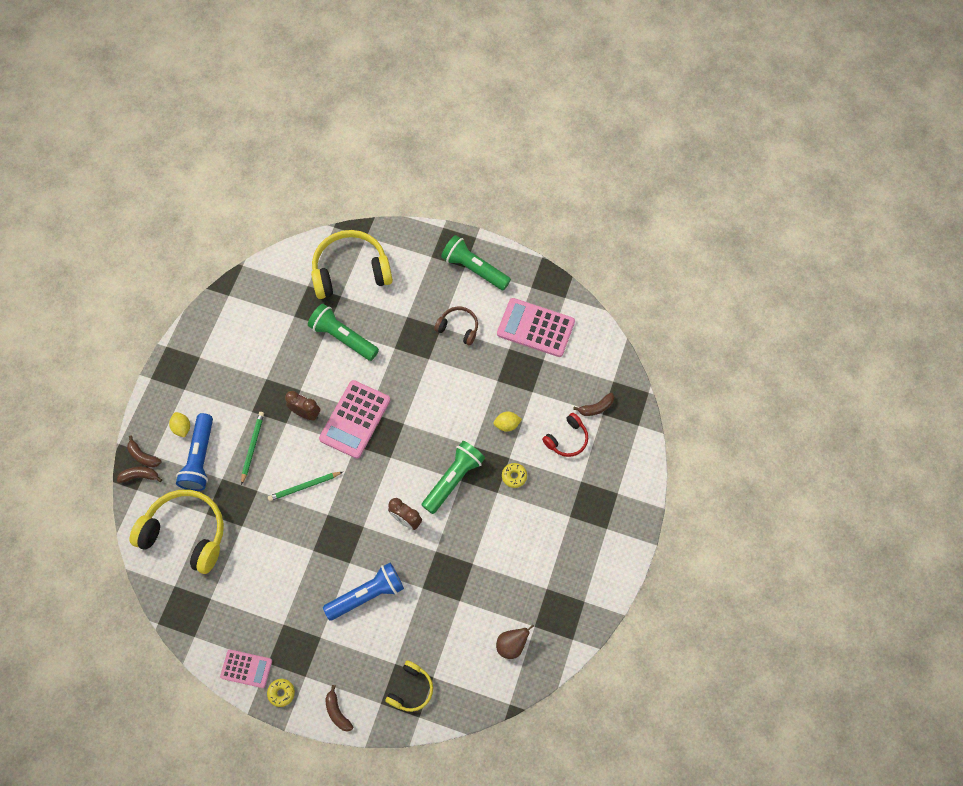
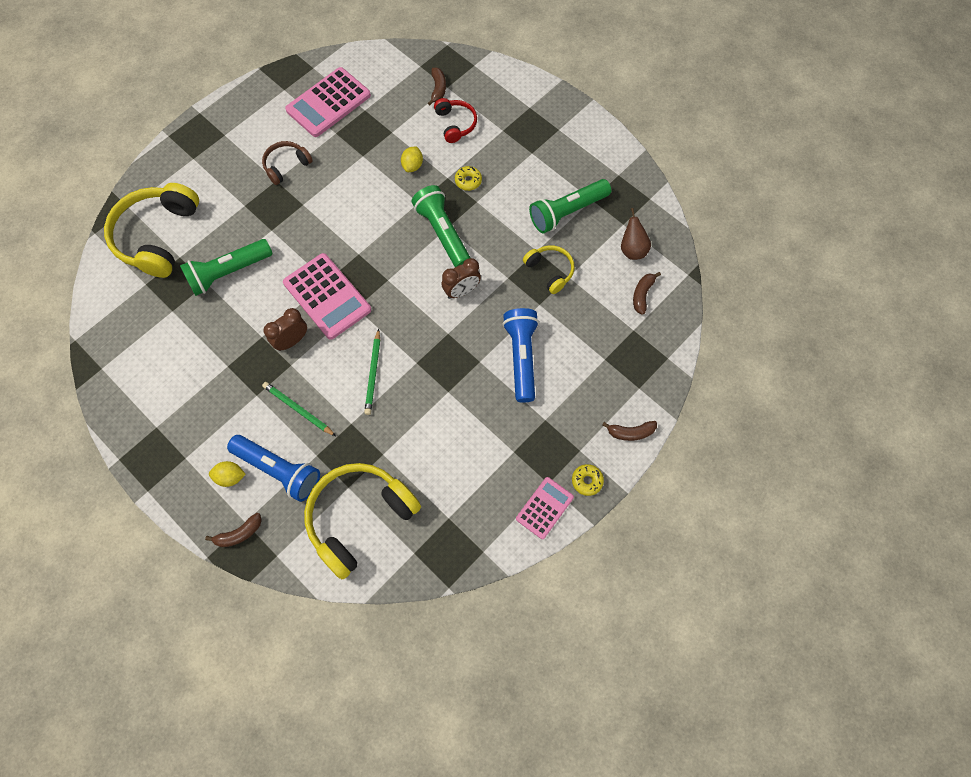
camera: 65 degrees left, 0 degrees up
brown banana [117,467,162,483] -> brown banana moved to [633,272,661,315]
yellow headphones [385,660,433,712] -> yellow headphones moved to [523,245,575,294]
green flashlight [441,235,511,290] -> green flashlight moved to [529,179,611,233]

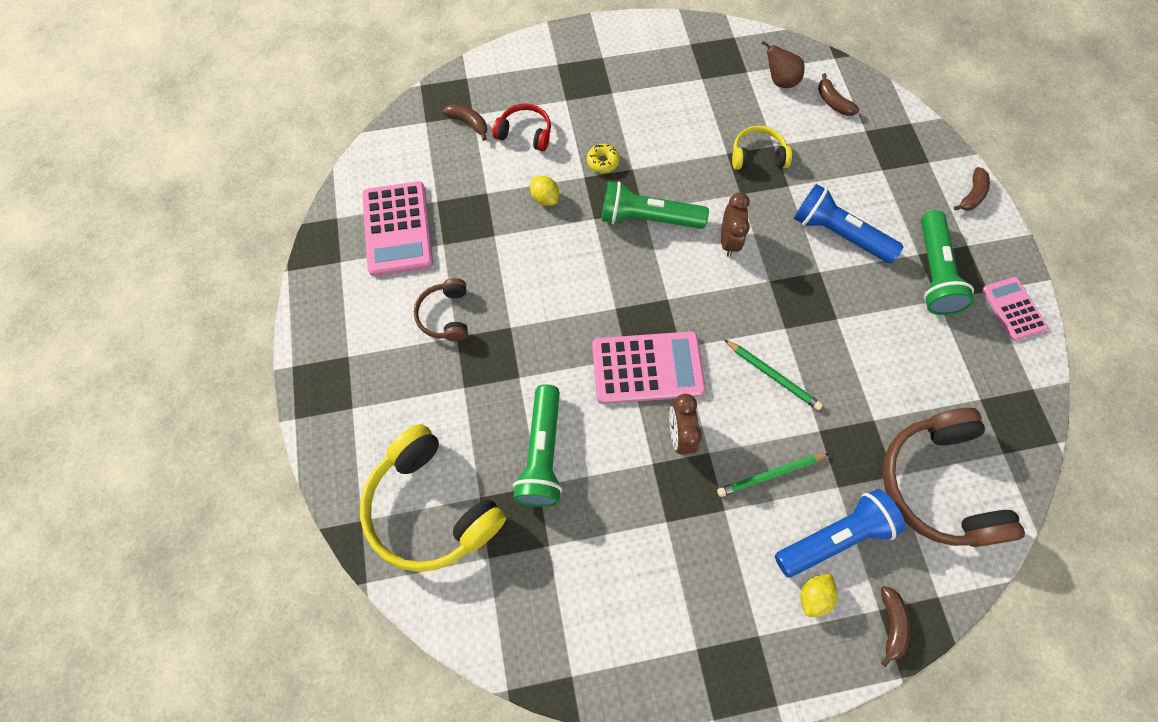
camera: 55 degrees left, 0 degrees up
yellow headphones [304,463,421,579] -> brown headphones [883,408,1025,547]
green flashlight [529,179,611,233] -> green flashlight moved to [921,210,974,315]
yellow donut [572,464,604,496] -> none

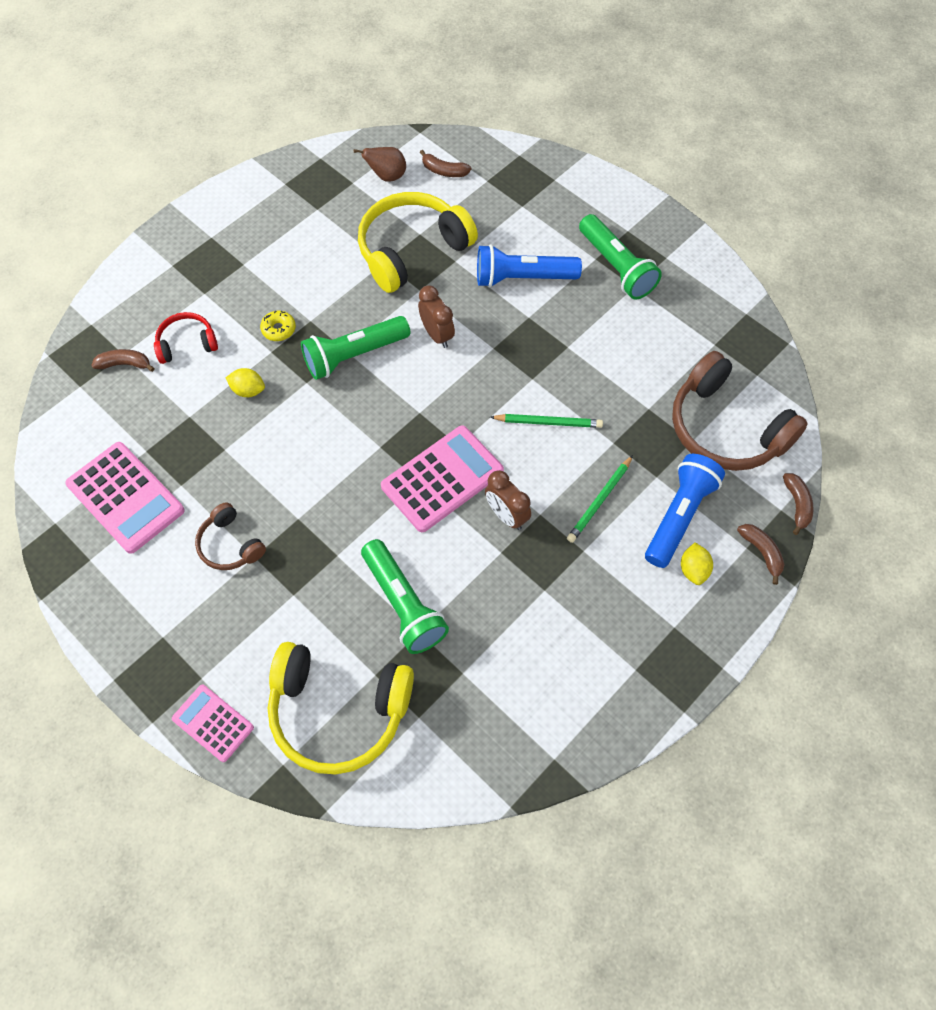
camera: 35 degrees left, 5 degrees down
yellow headphones [732,126,792,170] -> yellow headphones [358,192,478,293], size x1.94
brown banana [954,167,990,211] -> brown banana moved to [783,473,814,535]
pink calculator [982,277,1048,341] -> pink calculator moved to [172,685,254,762]

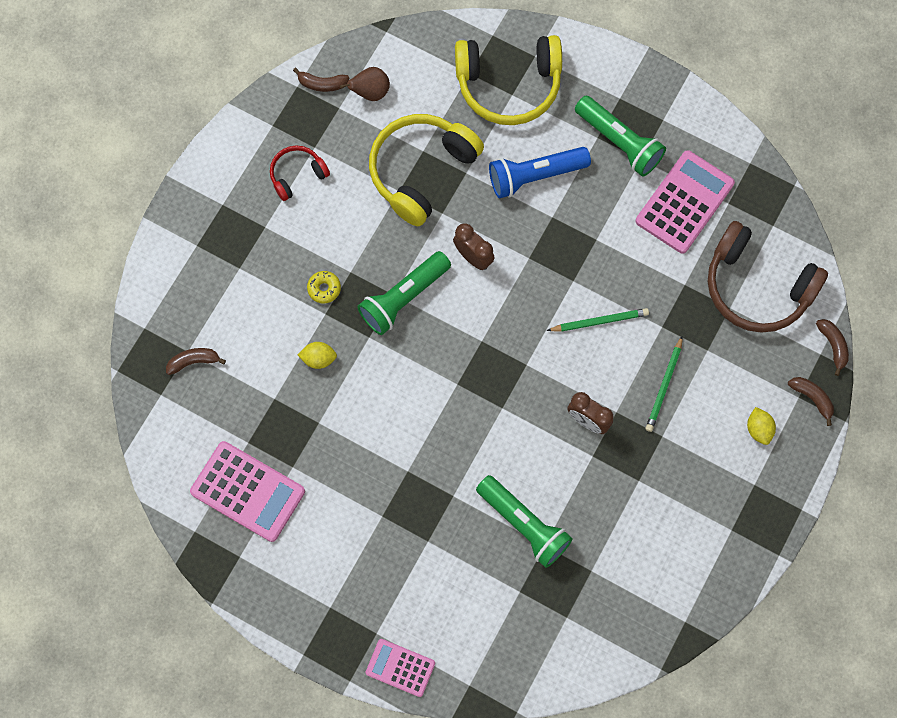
camera: 15 degrees left, 10 degrees up
red headphones [154,312,218,364] -> red headphones moved to [270,146,330,201]
brown headphones [195,502,266,570] -> none
yellow headphones [268,642,414,775] -> yellow headphones moved to [455,35,562,125]
pink calculator [381,425,504,532] -> pink calculator moved to [636,150,735,254]
brown banana [420,150,471,177] -> brown banana moved to [293,68,349,92]
blue flashlight [645,454,725,568] -> none

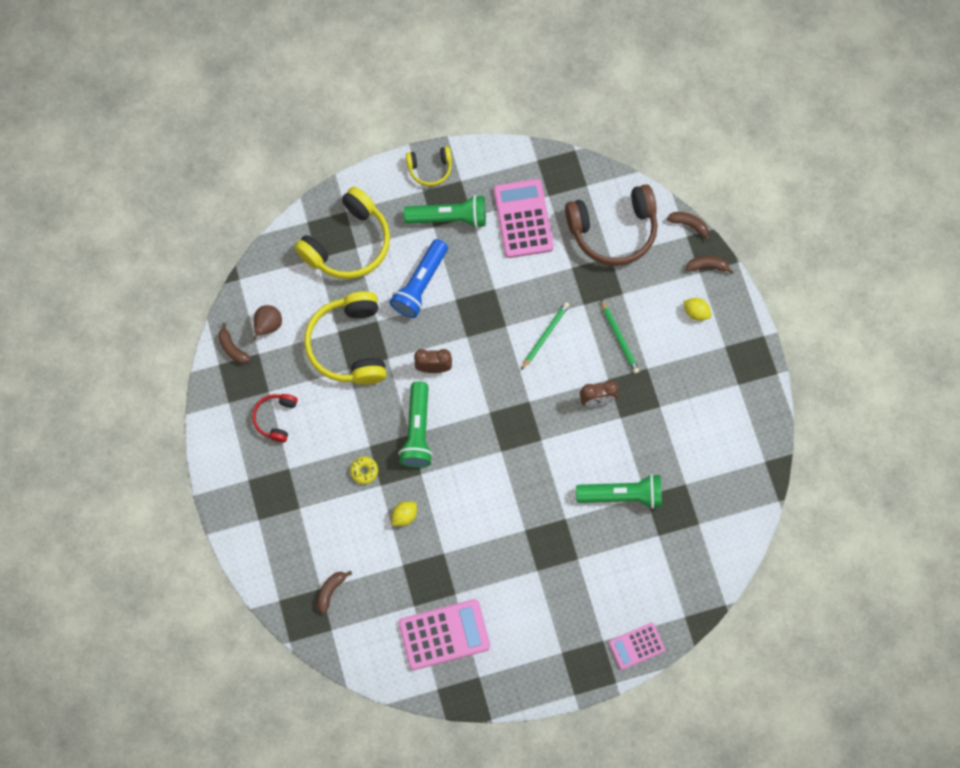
camera: 45 degrees left, 0 degrees up
brown banana [293,68,349,92] -> brown banana turned 90 degrees clockwise [218,323,251,364]
none -> yellow headphones [406,146,452,186]

